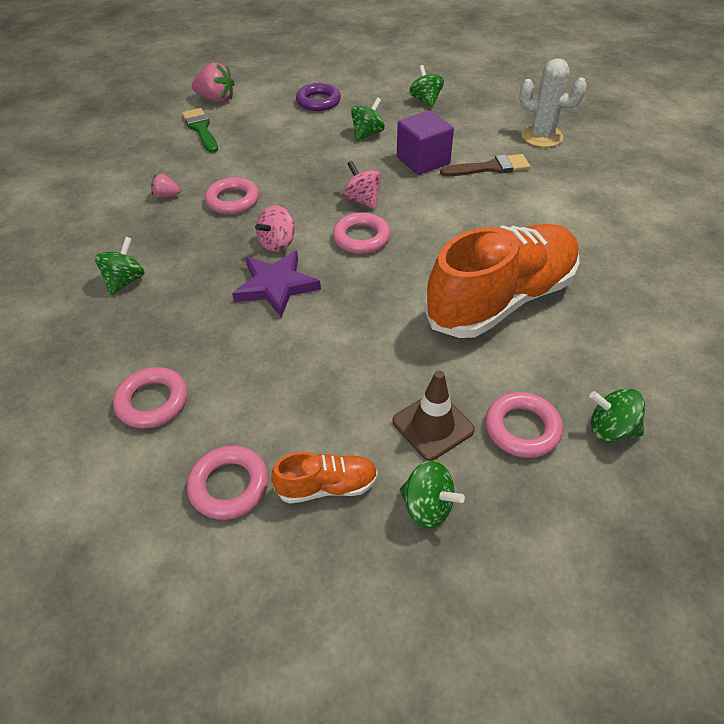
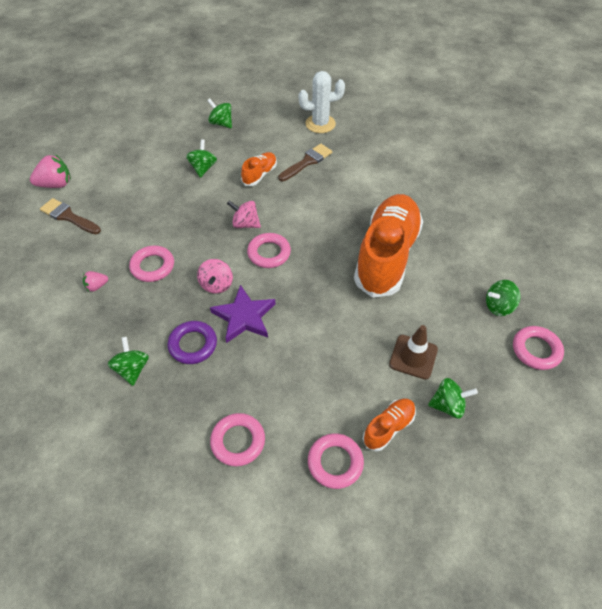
camera: 35 degrees left, 5 degrees up
green brush [182,108,218,153] -> brown brush [40,198,101,234]
purple ring [296,83,341,111] -> purple ring moved to [168,321,217,364]
purple cube [397,111,454,175] -> orange shoe [241,152,277,186]
pink ring [485,392,563,458] -> pink ring moved to [513,326,564,370]

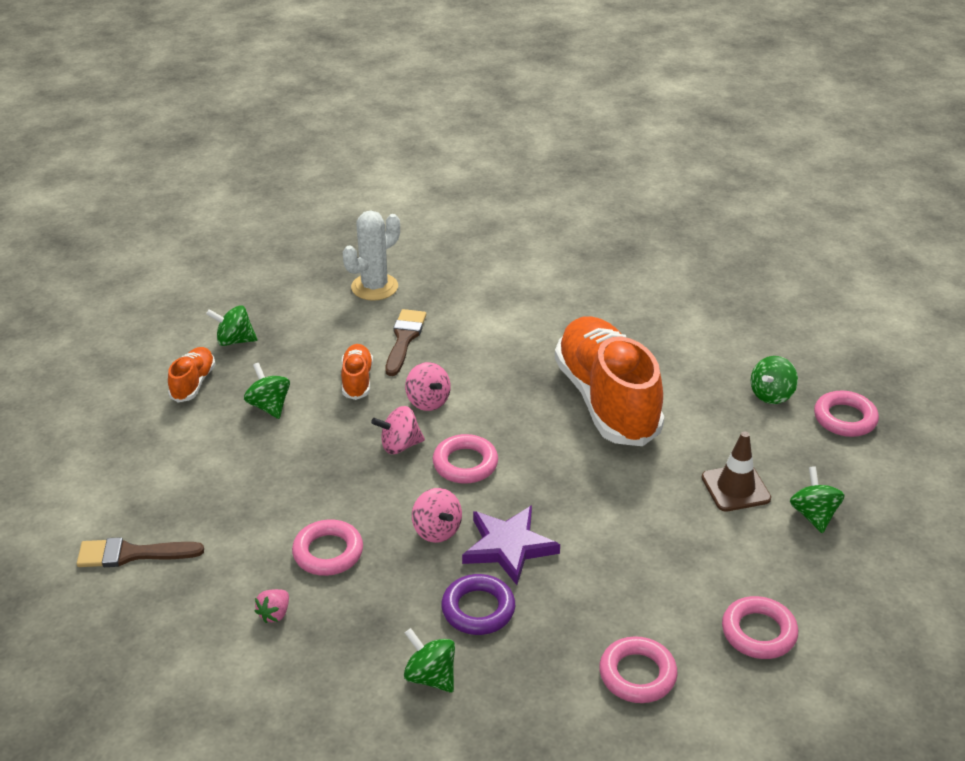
camera: 35 degrees left, 15 degrees down
pink strawberry [30,154,71,188] -> none
orange shoe [363,398,416,451] -> orange shoe moved to [168,347,215,402]
green spinning top [428,378,478,419] -> green spinning top turned 60 degrees counterclockwise [790,466,845,533]
none -> pink spinning top [405,362,451,411]

